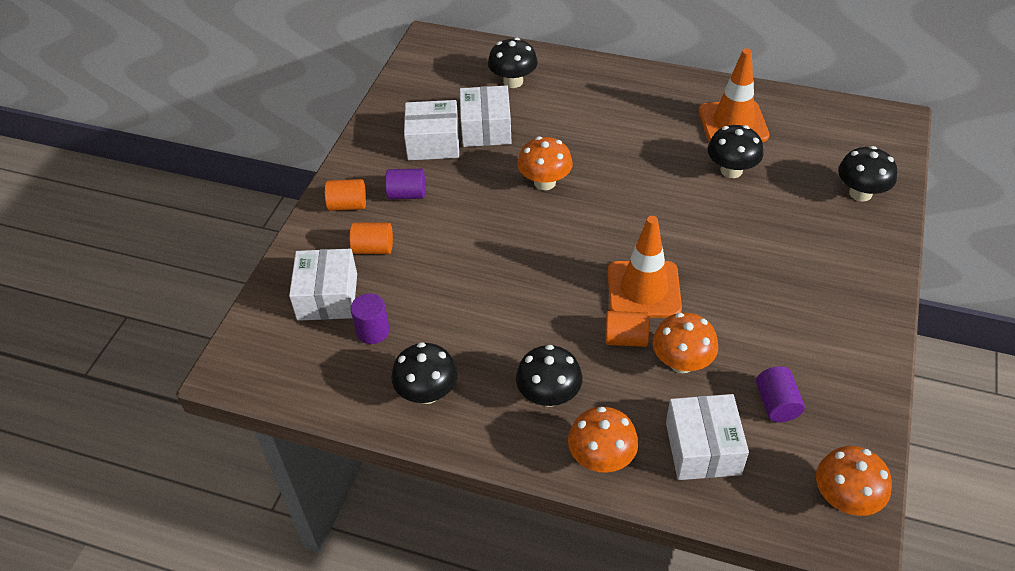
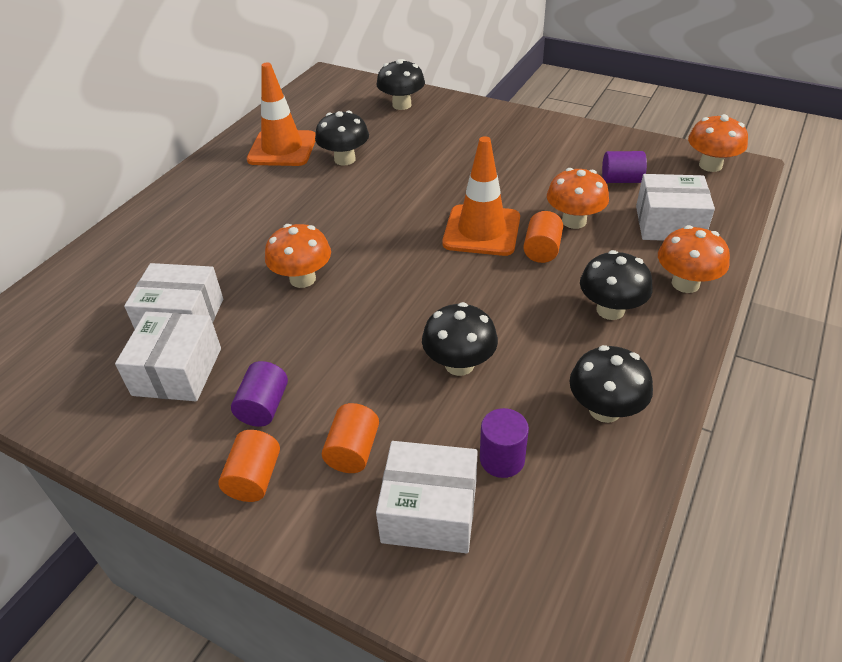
camera: 80 degrees left, 5 degrees down
black mushroom [488,38,538,88] -> black mushroom moved to [422,302,498,376]

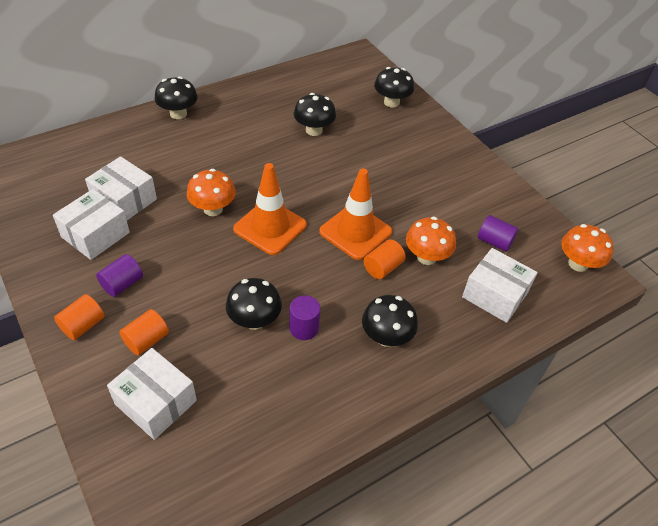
camera: 25 degrees right, 5 degrees up
orange traffic cone [247,63,316,166] -> orange traffic cone moved to [233,163,307,255]
purple cylinder [480,408,529,478] -> purple cylinder moved to [289,295,320,340]
black mushroom [569,345,653,423] -> black mushroom moved to [155,76,198,119]
orange mushroom [658,225,730,293] -> none

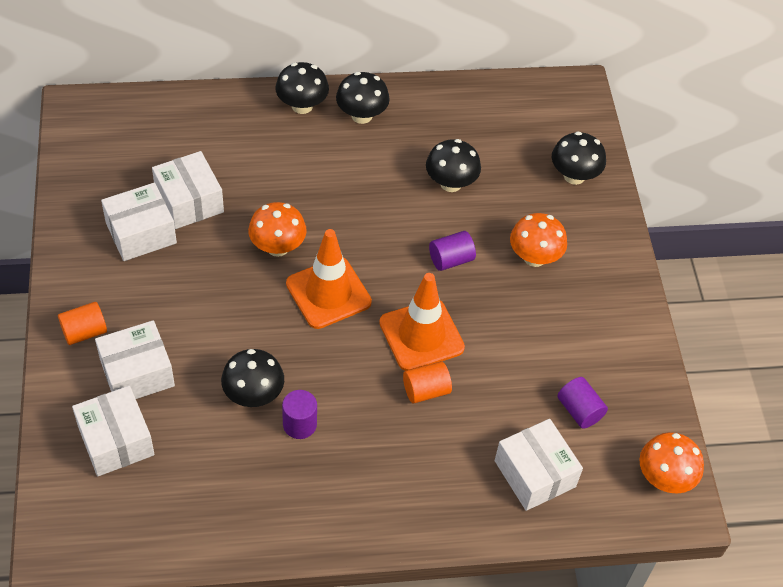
camera: 25 degrees right, 5 degrees up
purple cylinder [96,254,143,297] -> purple cylinder moved to [429,231,476,271]
orange cylinder [119,309,169,355] -> white box [95,320,175,399]
black mushroom [362,295,418,347] -> black mushroom moved to [336,72,390,124]
orange mushroom [406,217,456,265] -> orange mushroom moved to [510,213,567,267]

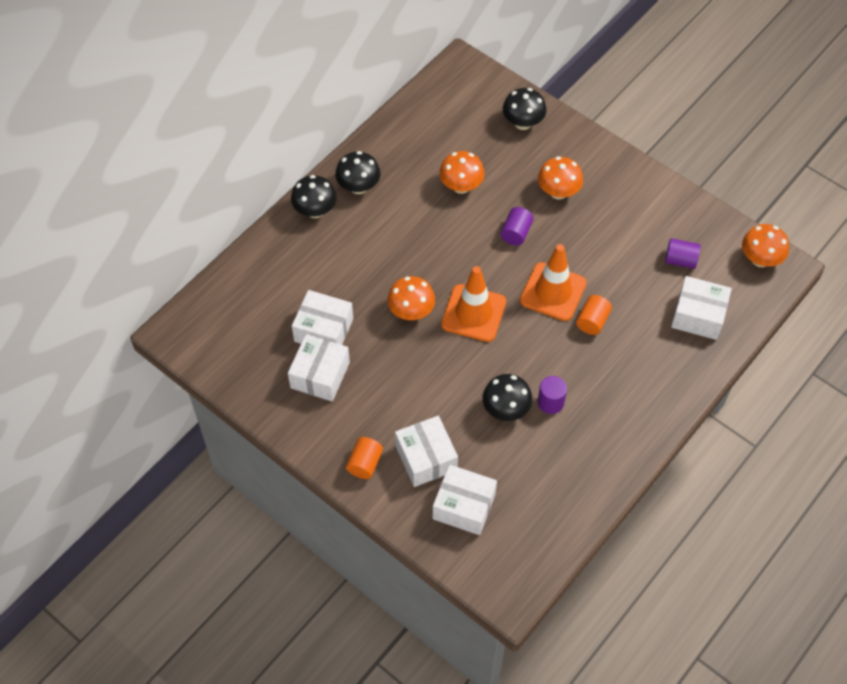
camera: 40 degrees left, 5 degrees up
white box [95,320,175,399] -> white box turned 45 degrees counterclockwise [395,416,458,487]
black mushroom [426,139,481,192] -> orange mushroom [439,151,485,194]

